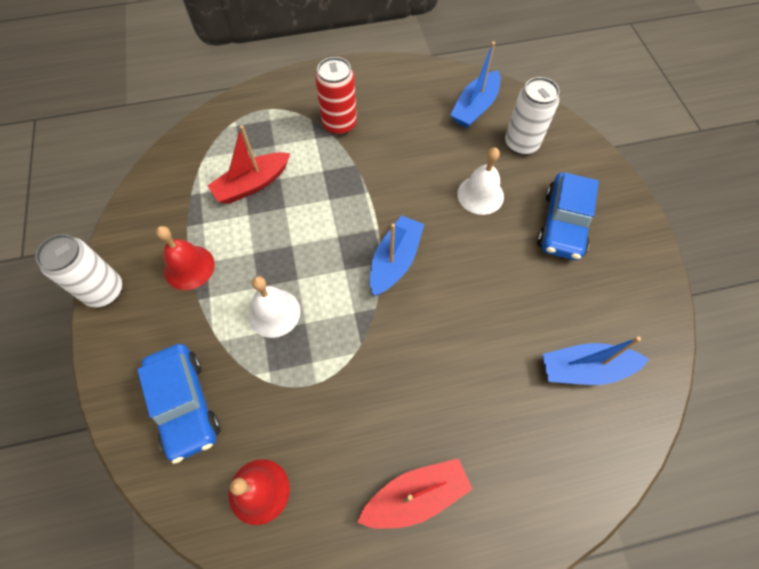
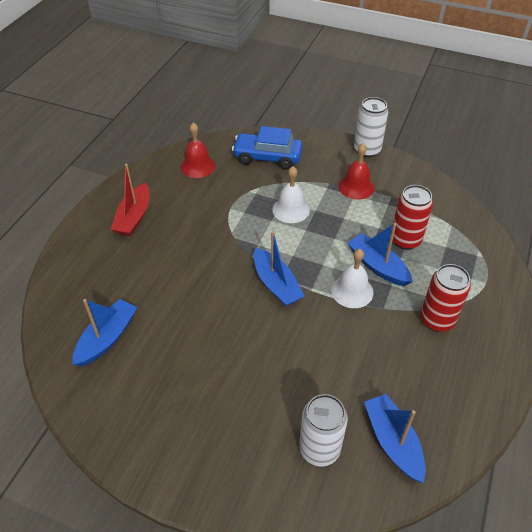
camera: 125 degrees right, 15 degrees down
red boat [207,125,290,204] -> red can [391,185,433,250]
white bell [457,147,504,215] -> white bell moved to [331,249,373,308]
blue car [537,172,599,260] -> none
none -> blue boat [348,223,412,286]

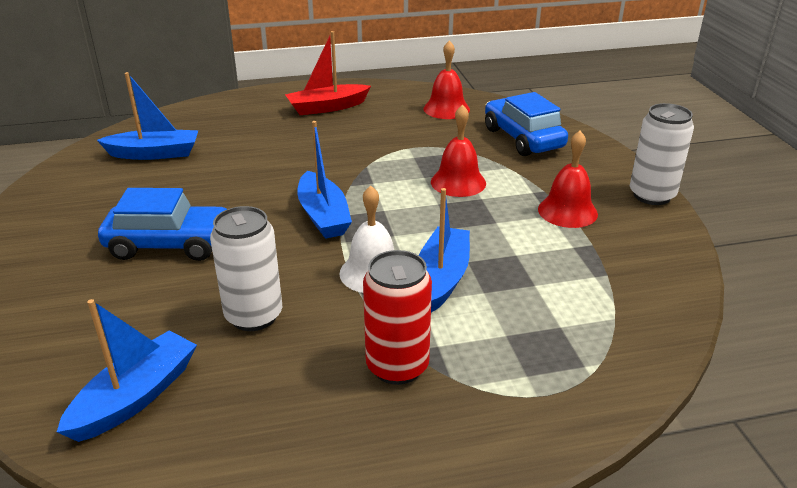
camera: 55 degrees right, 15 degrees down
blue boat [254,231,305,306] -> blue boat turned 45 degrees counterclockwise [297,121,352,239]
white bell [272,166,310,223] -> red bell [431,104,486,197]
white can [299,394,348,466] -> white can moved to [210,206,282,331]
red can [391,185,433,250] -> none
none -> blue car [98,188,227,261]

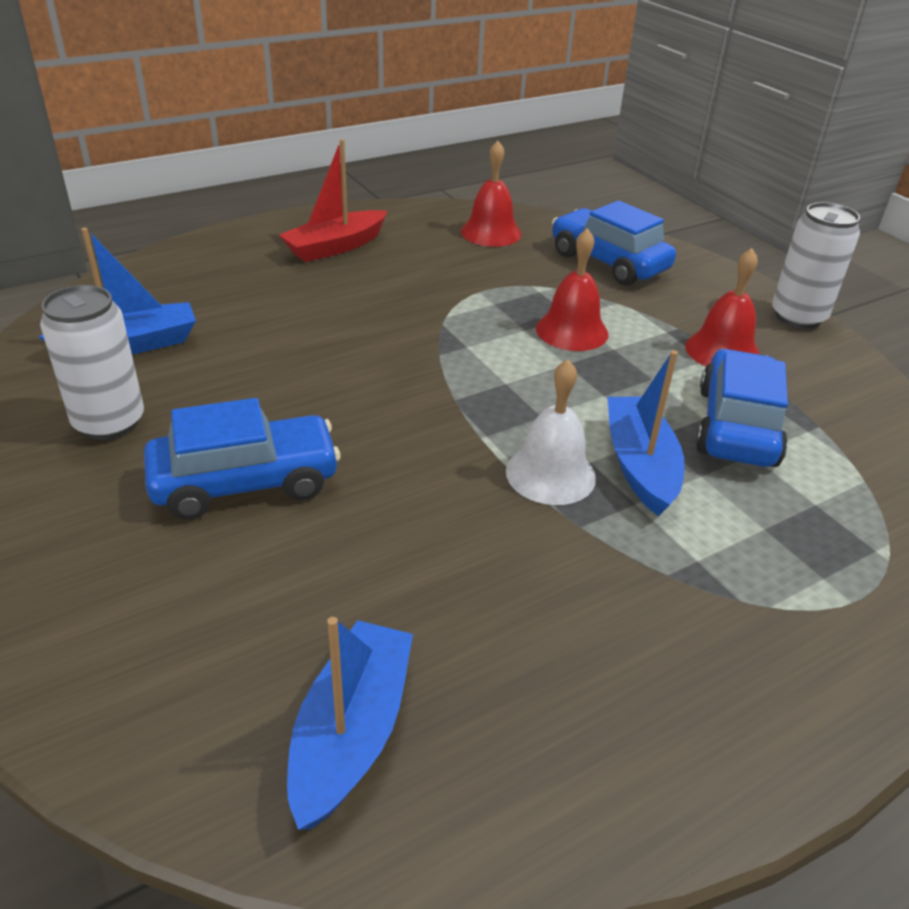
camera: 20 degrees left, 5 degrees up
white can [210,206,282,331] -> white can moved to [40,285,144,440]
blue boat [297,121,352,239] -> none
red can [363,250,432,385] -> none
none -> blue car [696,349,788,467]

